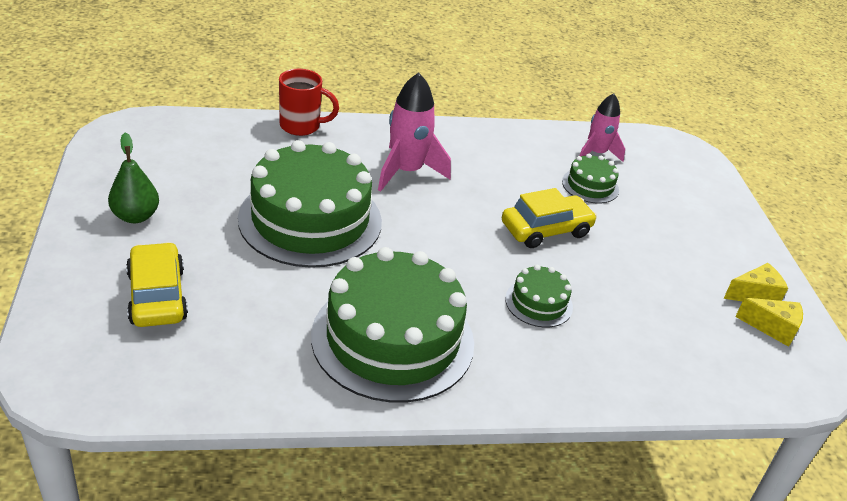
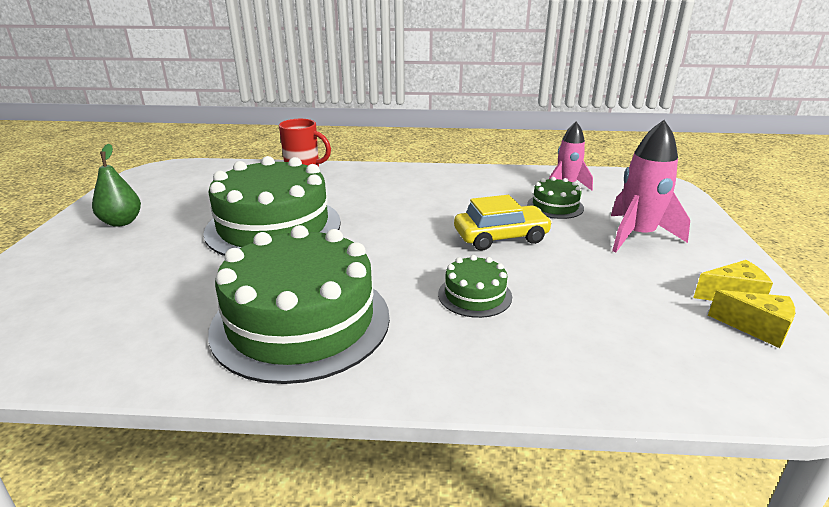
camera: 15 degrees right, 10 degrees down
yellow car [126,242,188,327] -> none
pink rocket [378,73,451,191] -> pink rocket moved to [611,120,690,253]

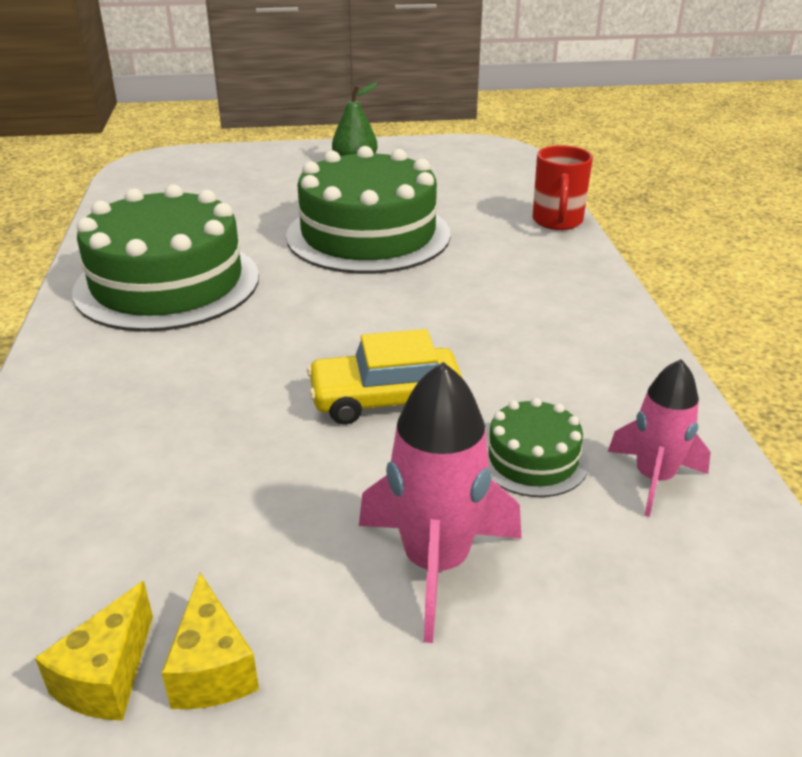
camera: 80 degrees right, 5 degrees up
green cake [438,255,512,318] -> none
yellow car [454,195,552,250] -> yellow car turned 105 degrees clockwise [307,329,462,425]

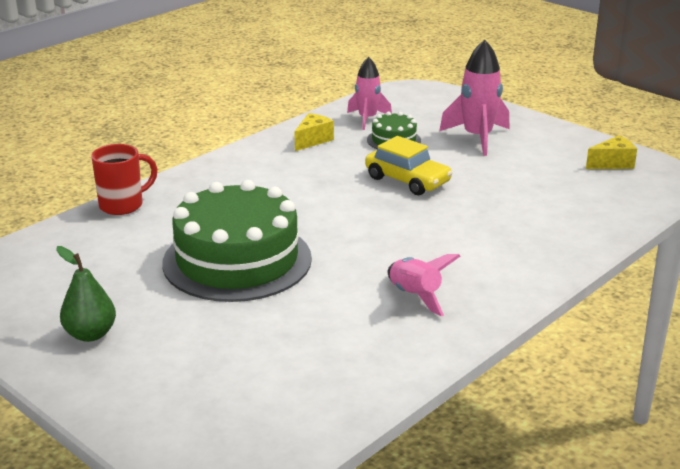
camera: 130 degrees left, 5 degrees down
green cake [72,184,259,332] -> pink rocket [388,254,460,316]
yellow cheese [162,573,259,709] -> yellow cheese moved to [294,113,334,151]

